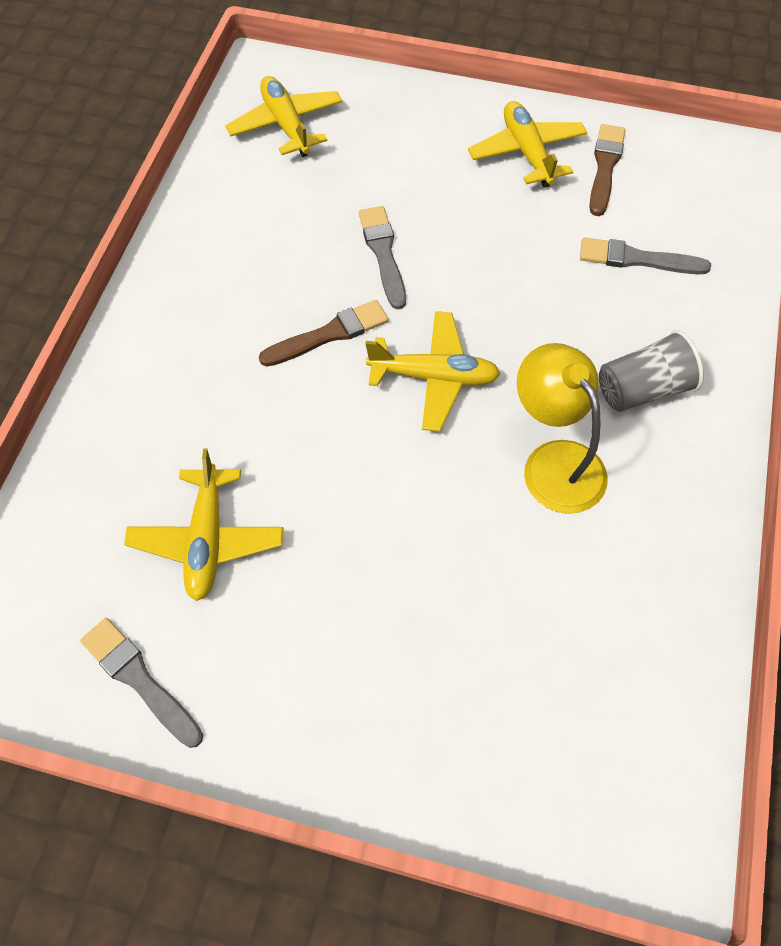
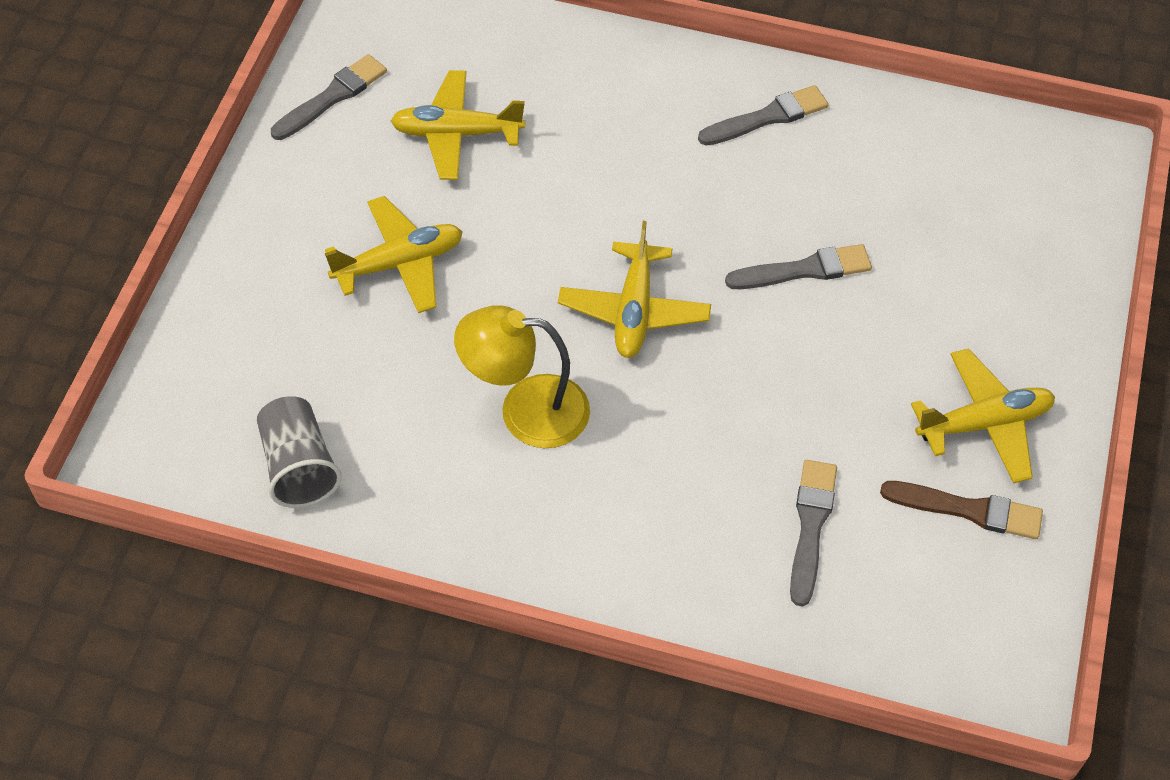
camera: 90 degrees right, 5 degrees down
yellow plane [225,76,342,157] -> yellow plane moved to [325,196,463,313]
brown brush [259,300,389,367] -> none
yellow lamp [517,343,608,514] -> yellow lamp turned 150 degrees counterclockwise [454,305,590,448]
grey cup [599,330,704,412] -> grey cup moved to [257,396,342,508]
none -> grey brush [698,85,829,146]

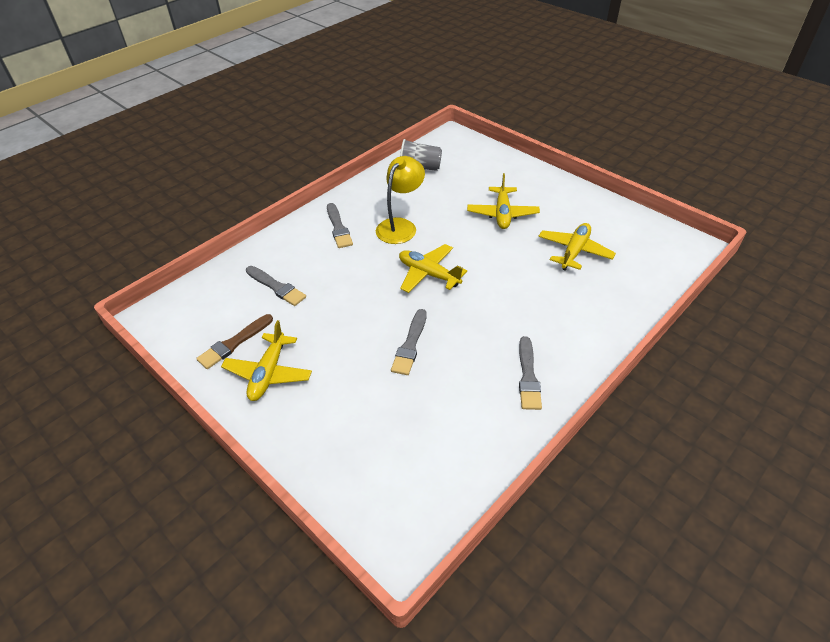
camera: 120 degrees right, 10 degrees down
grey brush [271,54,387,140] -> grey brush moved to [327,203,353,248]

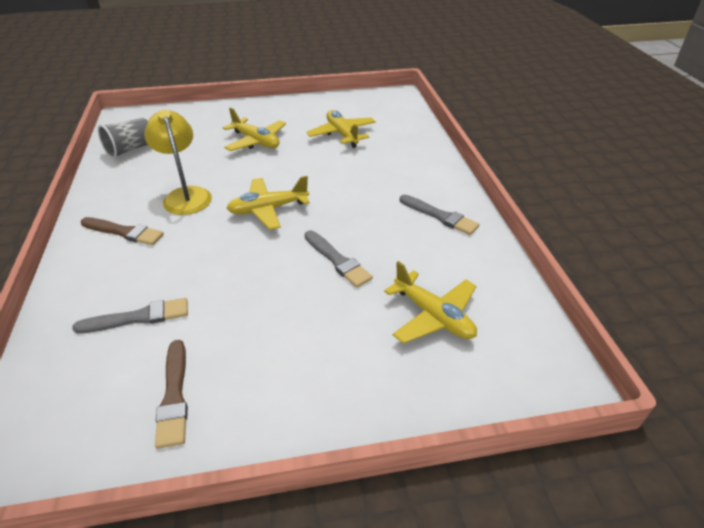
camera: 55 degrees left, 5 degrees down
yellow plane [221,320,312,401] -> yellow plane moved to [384,261,477,344]
grey brush [327,203,353,248] -> brown brush [81,217,164,245]

